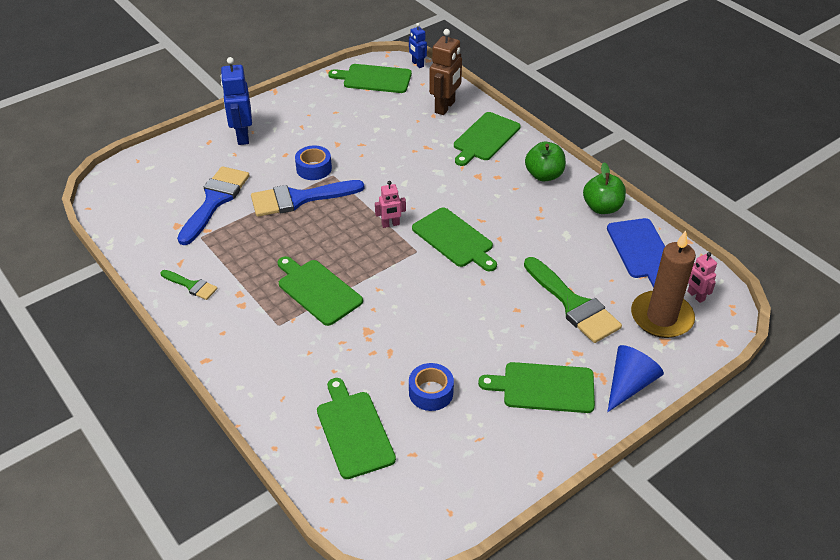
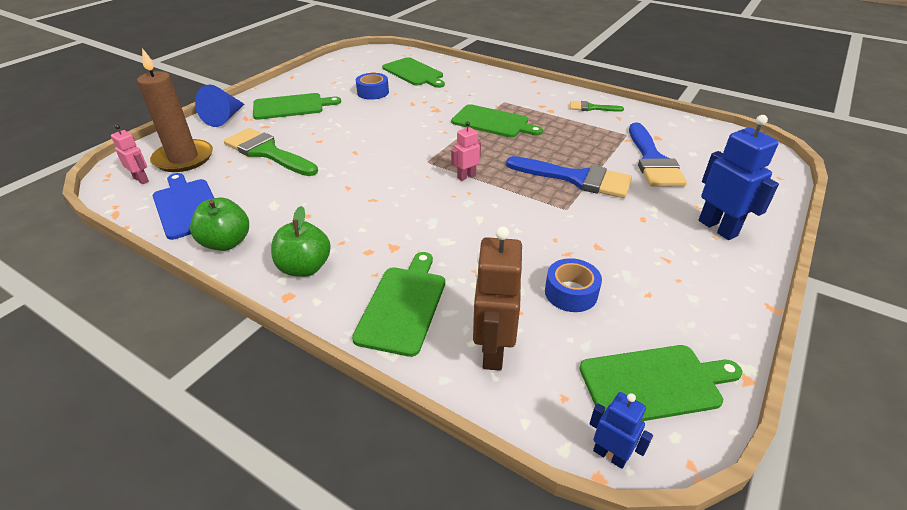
camera: 160 degrees right, 5 degrees down
blue brush [251,180,364,217] -> blue brush turned 60 degrees clockwise [506,156,632,198]
blue tape [295,145,332,180] -> blue tape moved to [545,258,602,312]
green cutting board [412,207,497,271] -> none

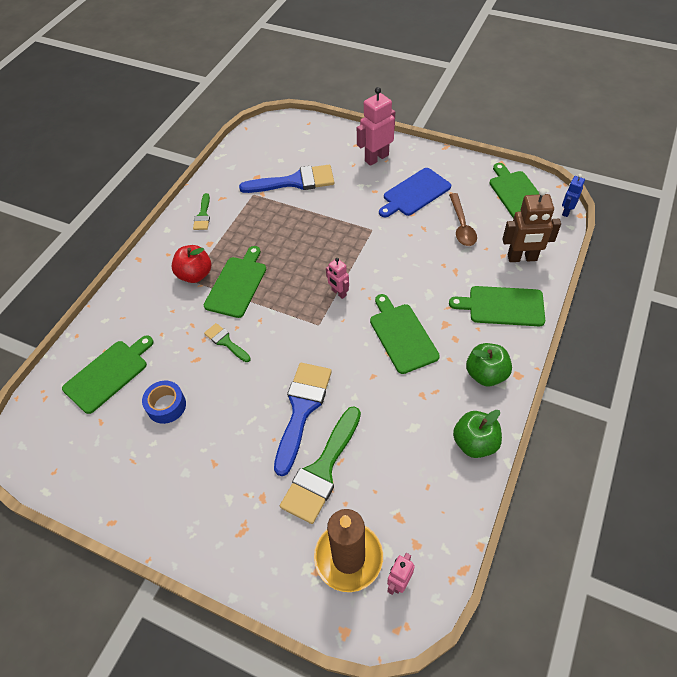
camera: 95 degrees left, 15 degrees up
blue cutting board [153,173,214,240] -> blue cutting board moved to [379,168,451,217]
blue cone [195,85,244,127] -> none
green cutting board [253,93,341,120] -> green cutting board moved to [370,294,440,374]
blue brush [506,156,632,198] -> blue brush moved to [274,363,332,476]
blue tape [545,258,602,312] -> brown spoon [449,193,477,246]
blue robot [699,115,779,240] -> pink robot [357,87,395,166]
none -> red apple [171,245,211,283]
none -> green brush [204,323,251,362]

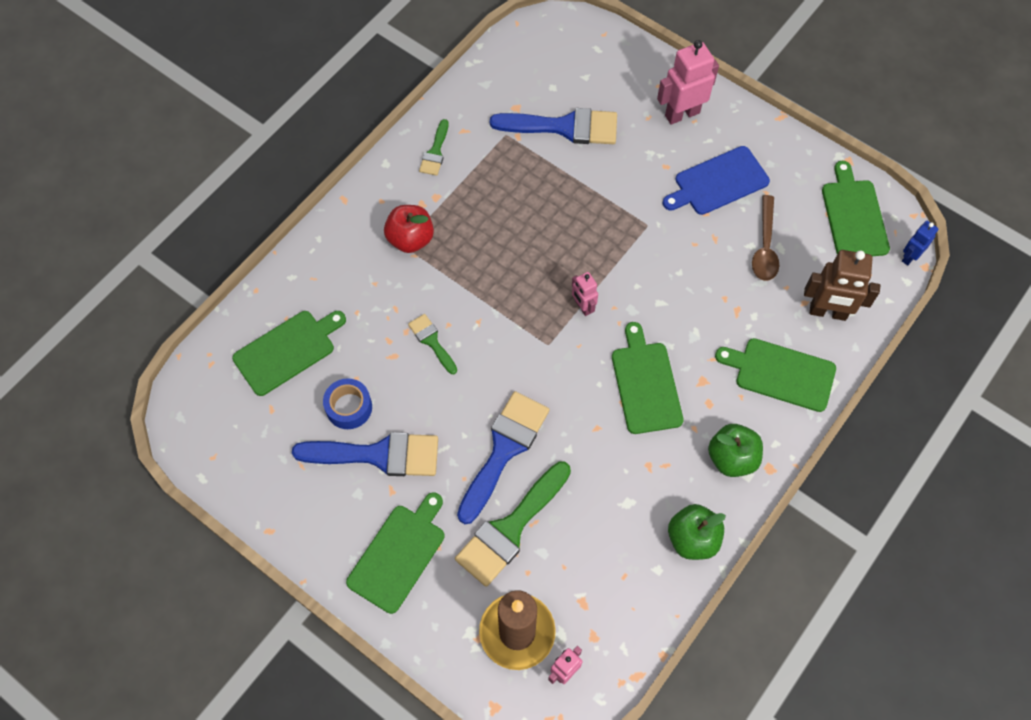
camera: 10 degrees right, 10 degrees up
green cutting board [204,246,266,318] -> green cutting board moved to [346,492,444,614]
none -> blue brush [292,432,438,476]

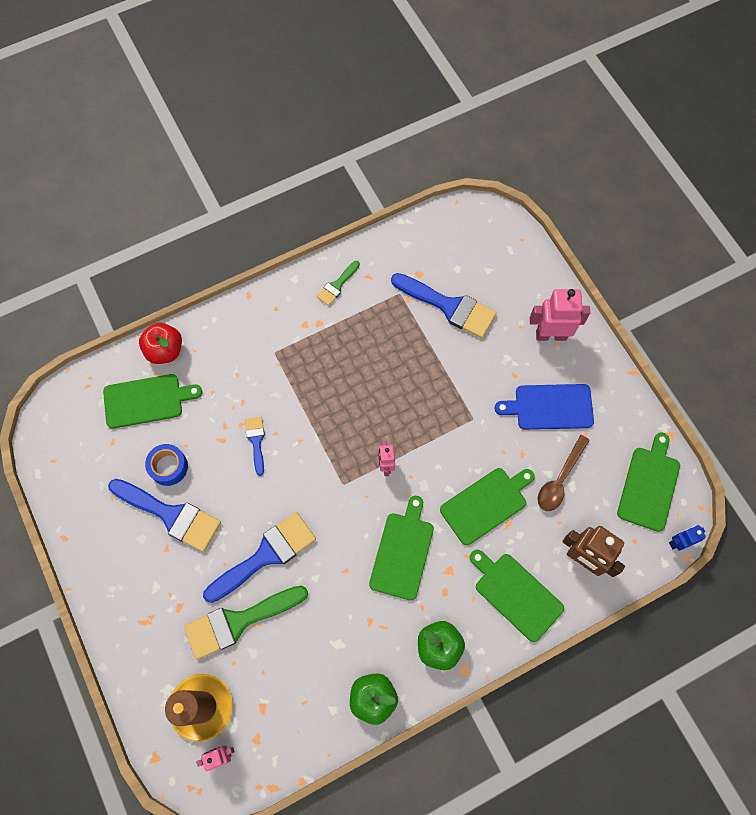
camera: 25 degrees right, 5 degrees up
green cutting board [346,492,444,614] -> green cutting board moved to [440,468,535,545]
red apple [384,205,434,253] -> red apple moved to [139,323,182,364]
green brush [408,314,457,374] -> blue brush [245,417,265,476]

